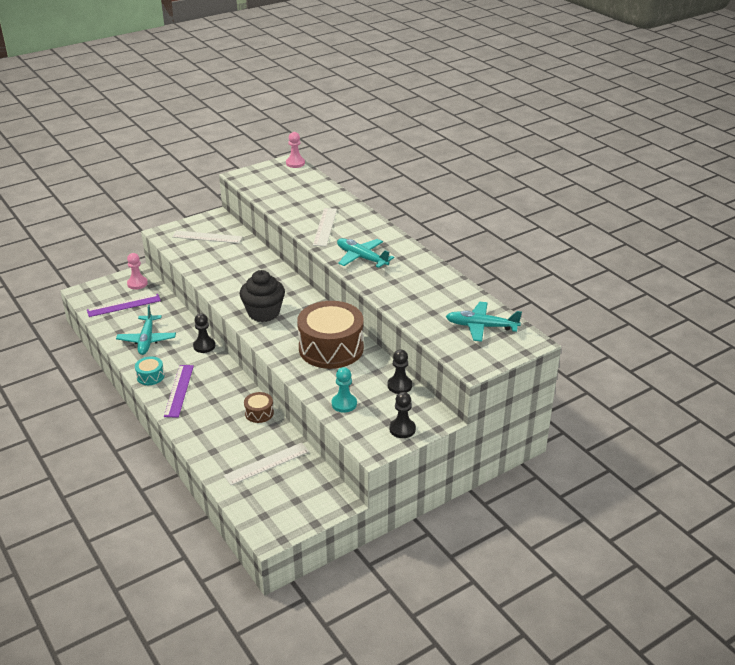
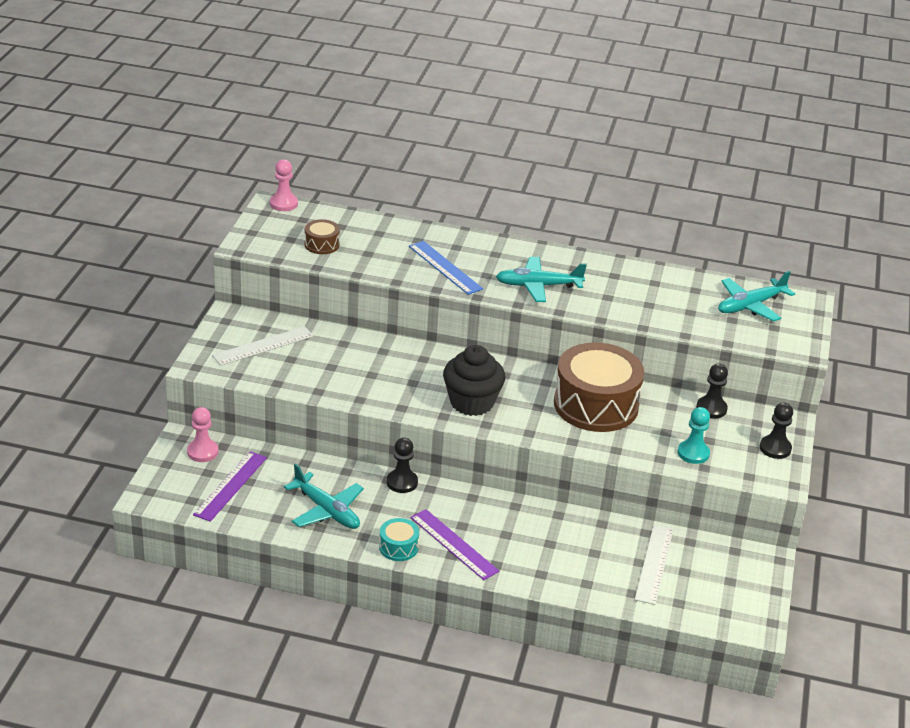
camera: 45 degrees left, 0 degrees up
brown drum [244,392,274,423] -> brown drum moved to [305,219,340,254]
white ruler [313,208,337,246] -> blue ruler [409,241,483,295]

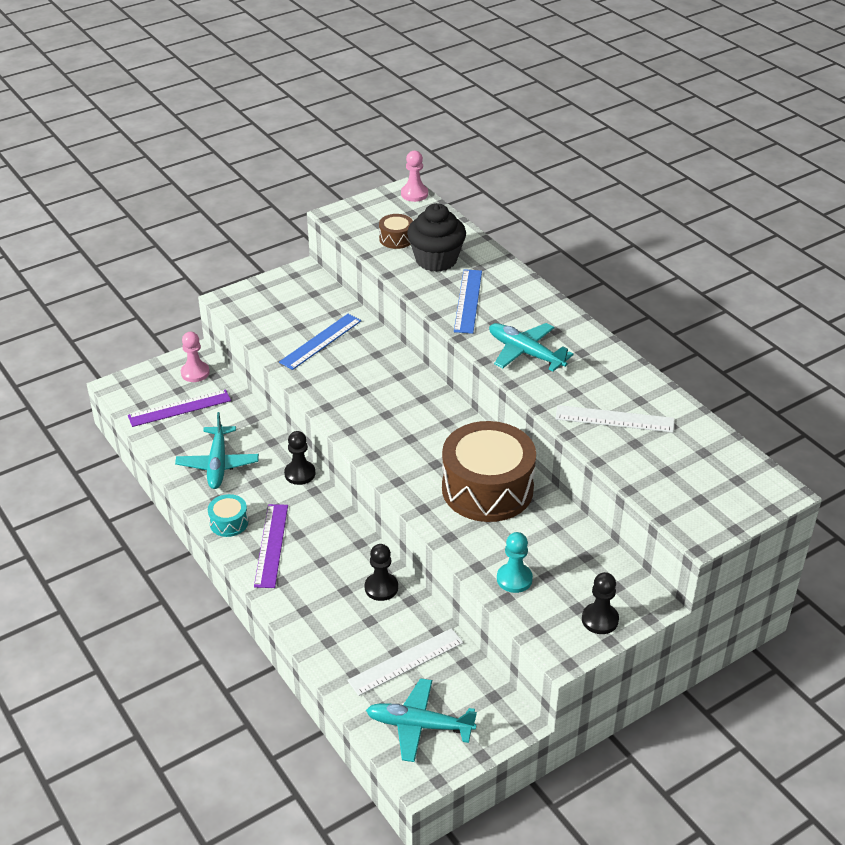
camera: 45 degrees right, 5 degrees up
white ruler [212,326,314,366] -> white ruler moved to [555,405,674,433]
black cupcake [443,345,505,416] -> black cupcake moved to [407,203,466,272]
black pawn [696,364,728,419] -> black pawn moved to [365,544,398,601]
turquoise plane [718,271,795,322] -> turquoise plane moved to [366,678,477,762]
none -> blue ruler [279,314,361,370]

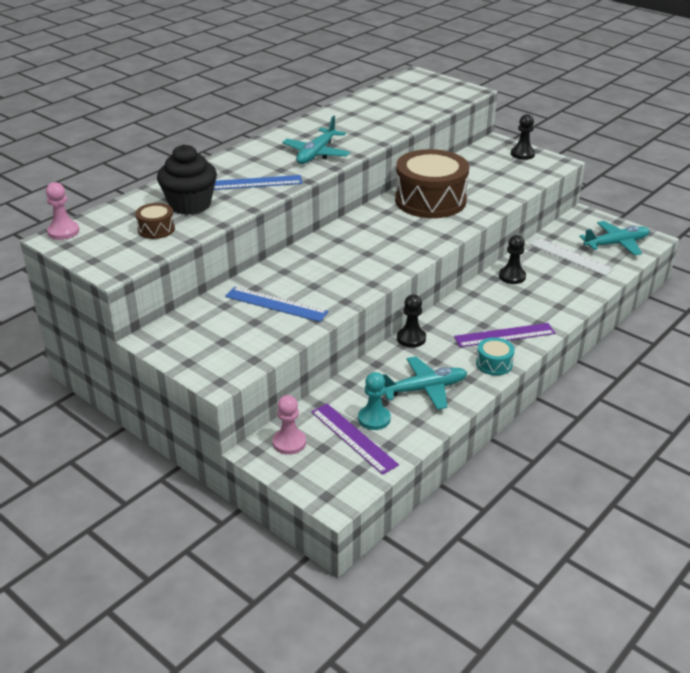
camera: 105 degrees left, 5 degrees down
turquoise plane [366,678,477,762] -> turquoise plane turned 105 degrees counterclockwise [579,221,650,256]
turquoise pawn [497,532,533,593] -> turquoise pawn moved to [358,372,391,430]
white ruler [555,405,674,433] -> none

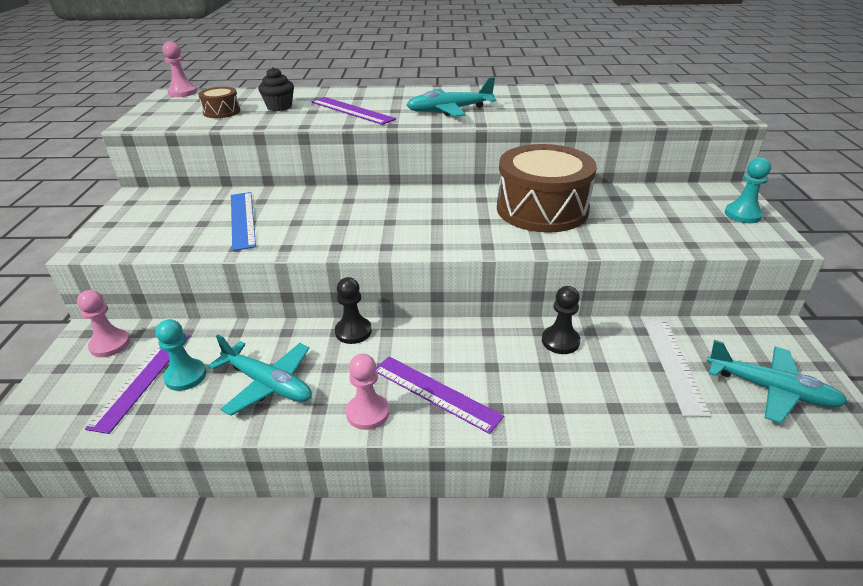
camera: 50 degrees right, 0 degrees up
black cupcake [157,144,217,215] -> black cupcake [258,67,294,111], size x0.59
blue ruler [214,175,303,190] -> purple ruler [311,97,396,125]
turquoise drum [476,337,515,376] -> pink pawn [346,354,389,430]
black pawn [511,114,535,160] -> turquoise pawn [725,157,771,223]

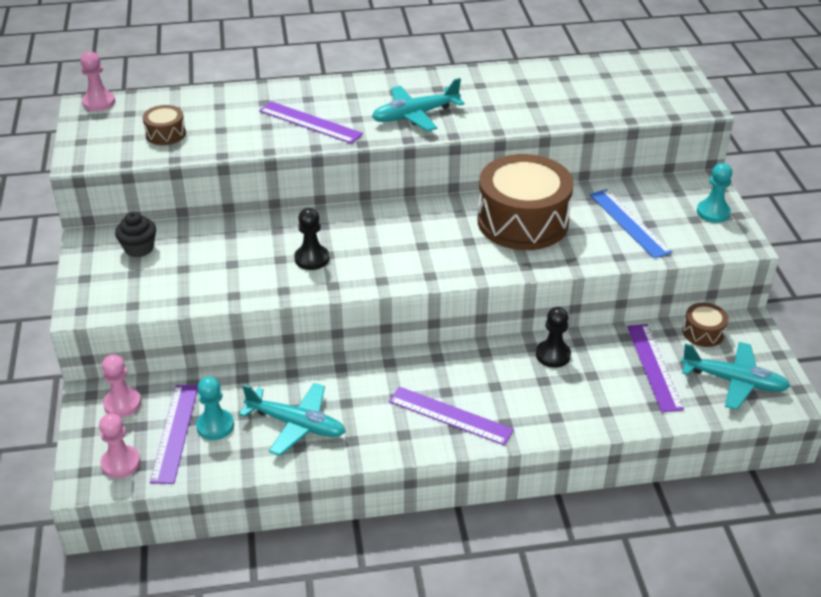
camera: 10 degrees left, 5 degrees up
blue ruler [231,192,256,251] -> blue ruler moved to [590,189,672,259]
black cupcake [258,67,294,111] -> black cupcake moved to [115,212,156,258]
black pawn [335,277,372,344] -> black pawn moved to [294,208,329,270]
pink pawn [346,354,389,430] -> pink pawn moved to [99,413,141,478]
white ruler [644,320,711,417] -> purple ruler [627,324,684,412]
none -> brown drum [683,303,728,347]

